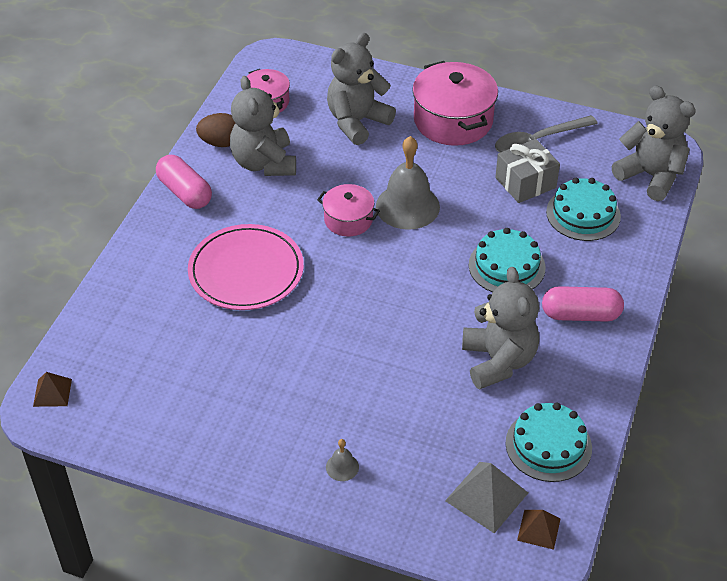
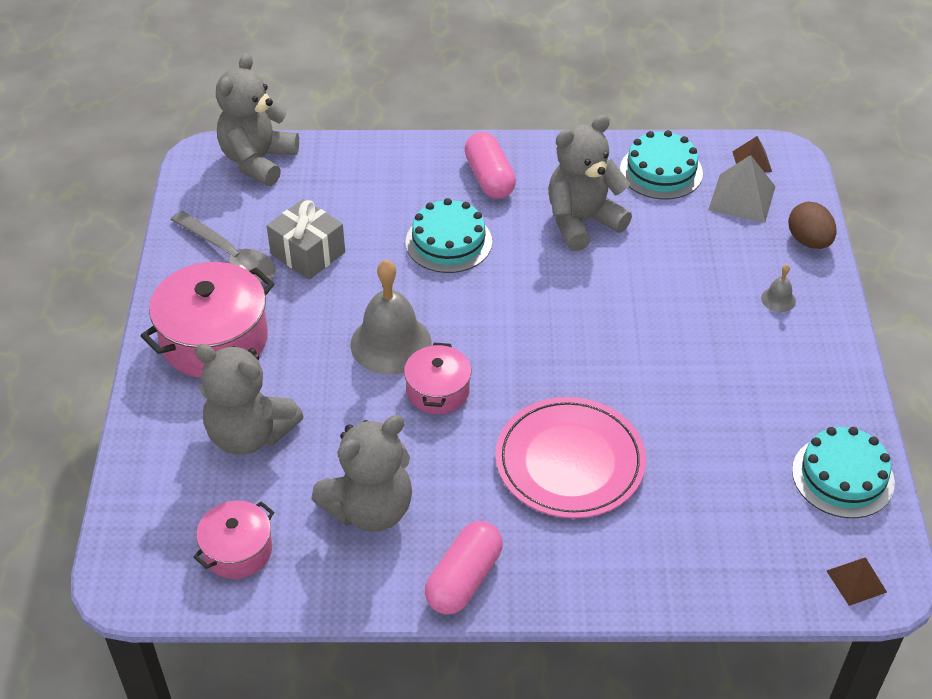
camera: 110 degrees left, 0 degrees up
brown egg [196,113,236,147] -> brown egg moved to [788,202,837,249]
turquoise cake [546,178,621,241] -> turquoise cake moved to [792,427,895,518]

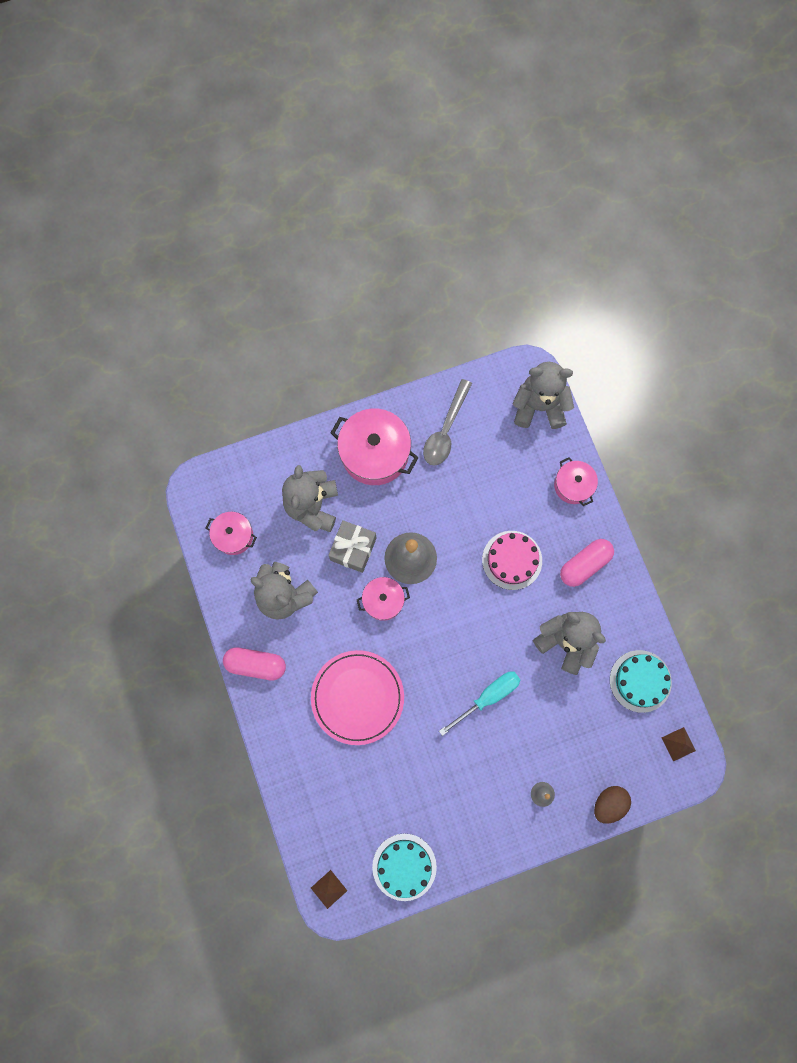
camera: 70 degrees right, 30 degrees up
grey gift [267,199,345,279] -> grey gift moved to [328,520,377,573]
turquoise cake [406,198,492,273] -> pink cake [482,531,542,590]
grey pyramid [708,155,775,223] -> none
none -> turquoise screwdriver [439,671,520,736]
none -> pink pot [554,457,598,506]

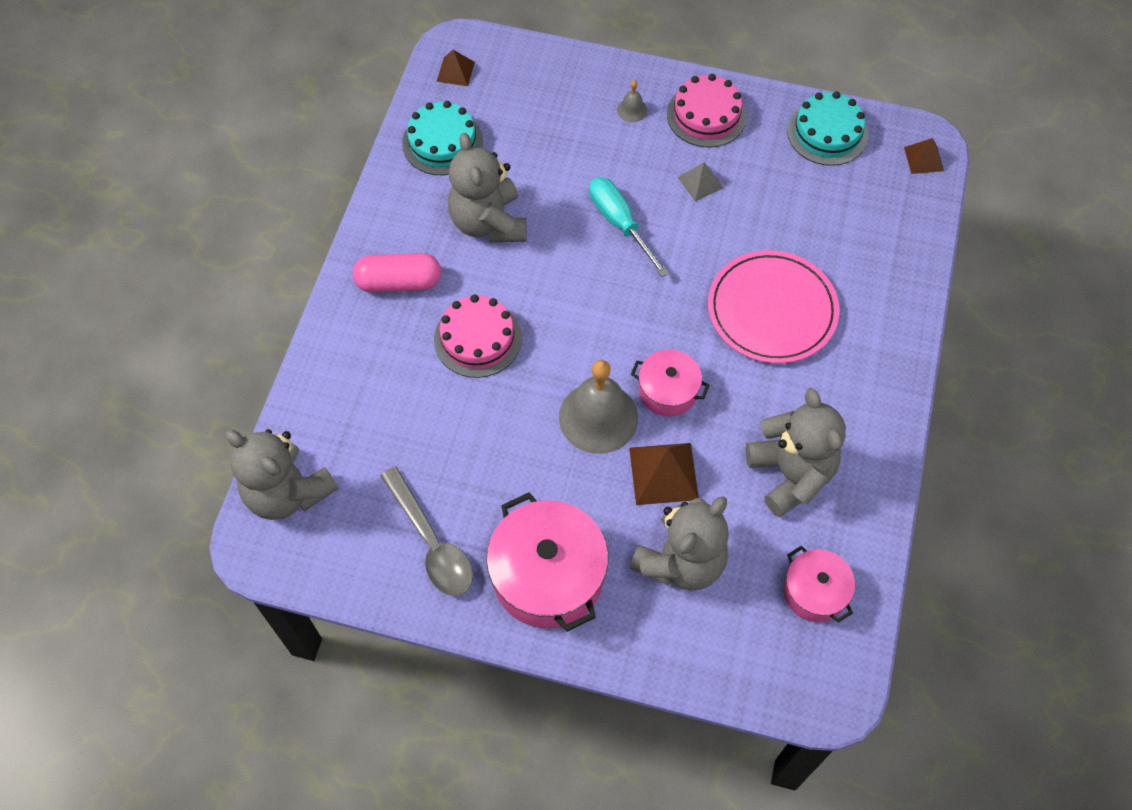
camera: 145 degrees left, 15 degrees down
pink capsule [223,647,286,680] -> none
grey gift [328,520,377,573] -> brown pyramid [629,443,699,505]
grey spoon [423,379,472,466] -> grey spoon turned 90 degrees clockwise [380,467,473,596]
turquoise screwdriver [439,671,520,736] -> turquoise screwdriver turned 60 degrees clockwise [589,177,669,277]
pink pot [554,457,598,506] -> none
brown egg [594,786,631,824] -> none
none -> pink cake [667,74,747,147]
none -> grey pyramid [678,162,724,201]

